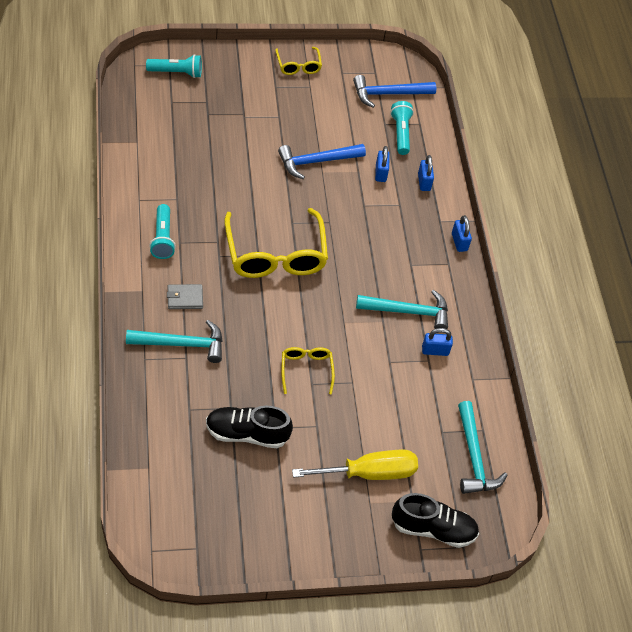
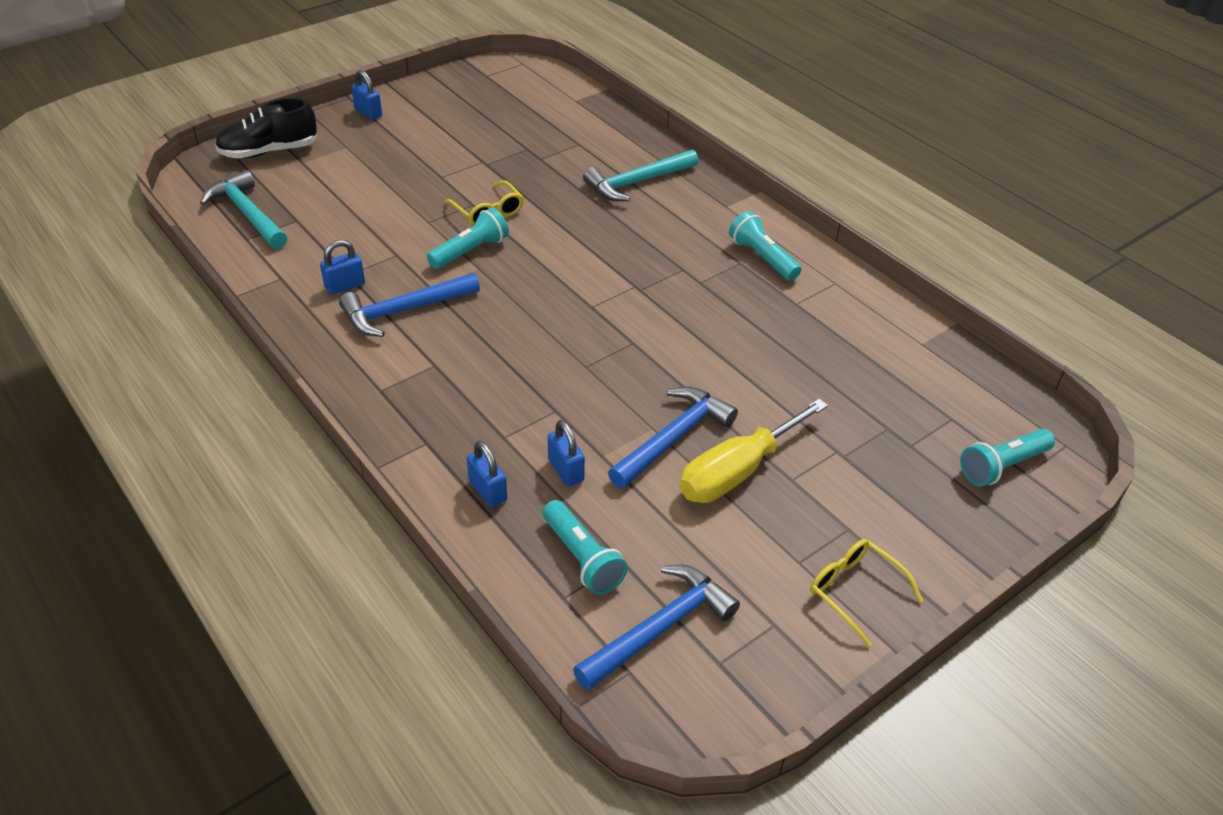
camera: 155 degrees right, 10 degrees down
grey wallet [167,284,203,309] -> none
black shoe [206,406,293,448] -> none
yellow glasses [224,208,328,278] -> none
yellow screwdriver [292,449,418,480] -> yellow screwdriver moved to [680,399,828,503]
turquoise hammer [356,290,448,329] -> blue hammer [339,273,480,337]
blue padlock [452,215,472,252] -> blue padlock moved to [351,70,382,120]
none -> turquoise flashlight [427,207,509,269]

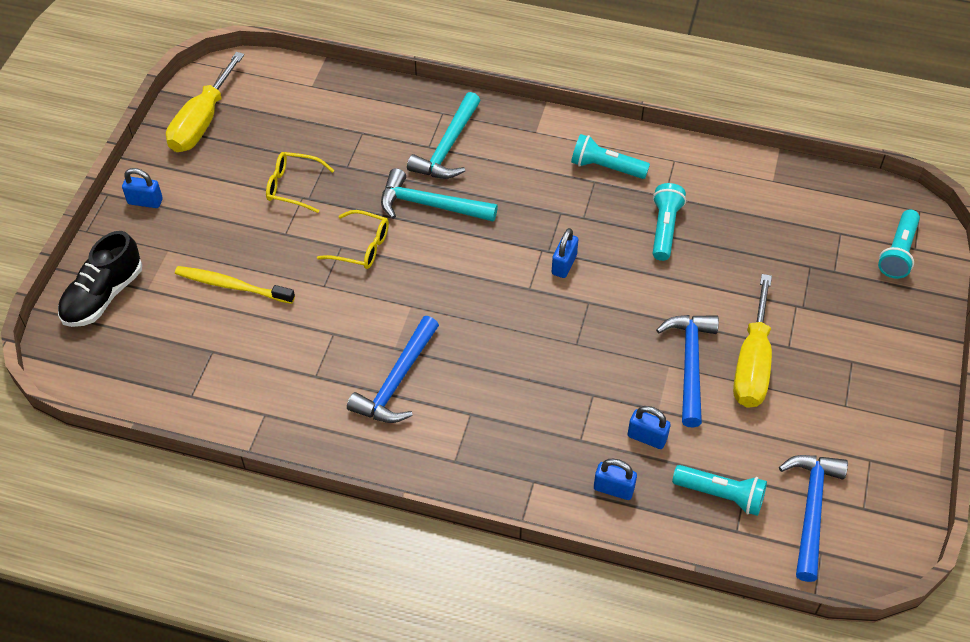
camera: 35 degrees left, 10 degrees up
turquoise hammer [200,170,287,249] -> turquoise hammer moved to [381,168,498,222]
blue padlock [320,240,365,295] -> blue padlock moved to [552,228,578,278]
turquoise flashlight [427,207,509,269] -> turquoise flashlight moved to [653,183,686,261]
yellow glasses [810,539,923,648] -> yellow glasses moved to [266,152,334,213]
none -> yellow screwdriver [166,52,244,152]
none -> yellow toothbrush [175,266,295,304]

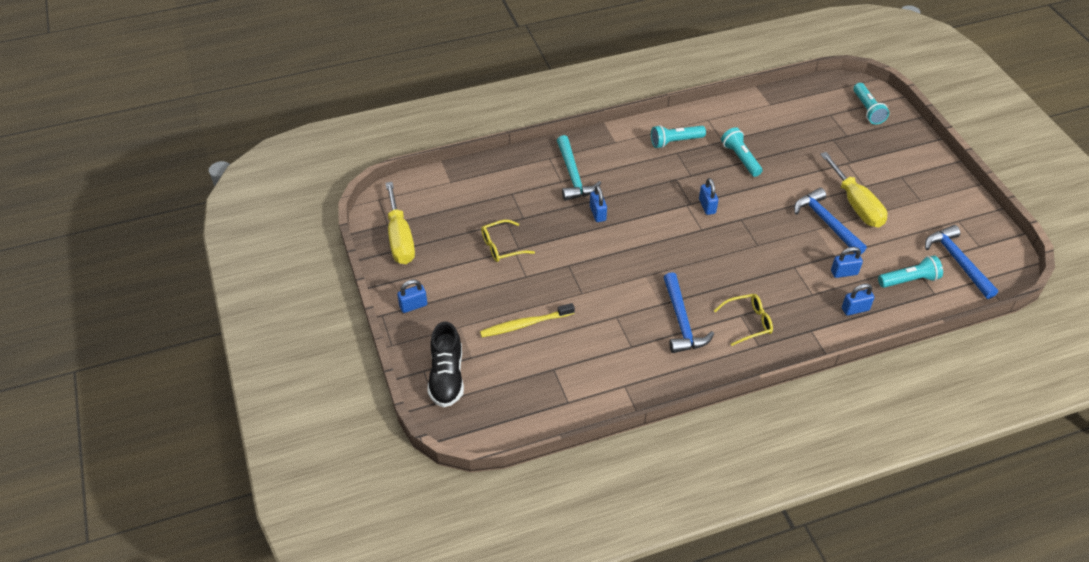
camera: 35 degrees left, 5 degrees down
yellow glasses [317,210,389,269] -> yellow glasses moved to [714,294,773,346]
turquoise hammer [381,168,498,222] -> blue padlock [590,185,607,222]

